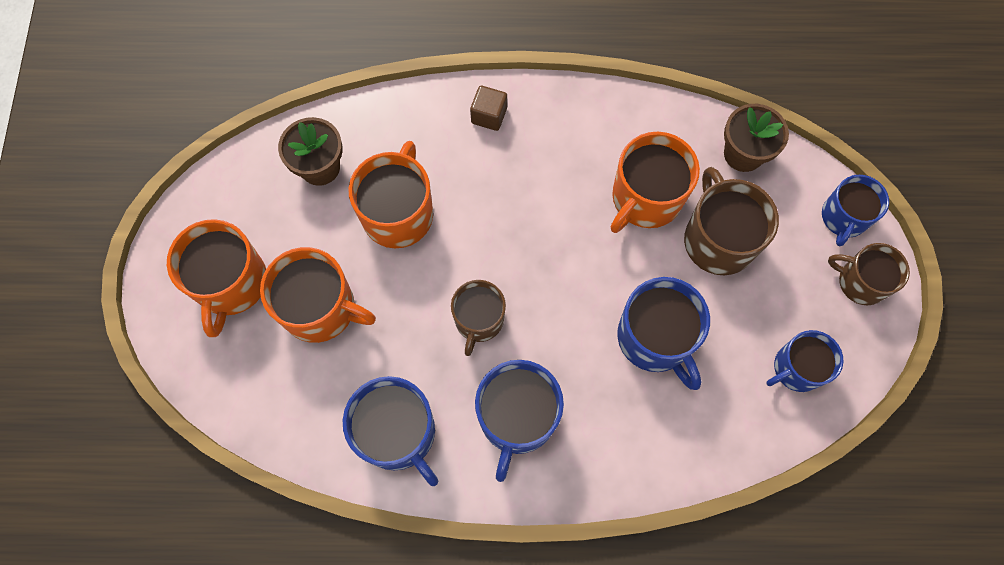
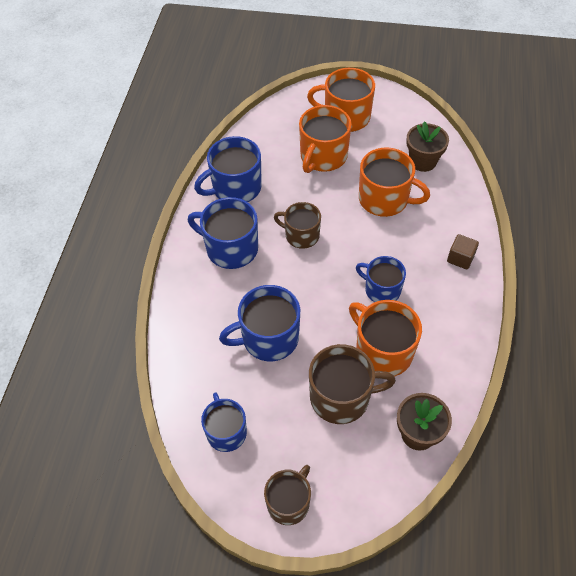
camera: 100 degrees right, 15 degrees down
blue mug [822,175,889,246] -> blue mug moved to [356,256,406,302]

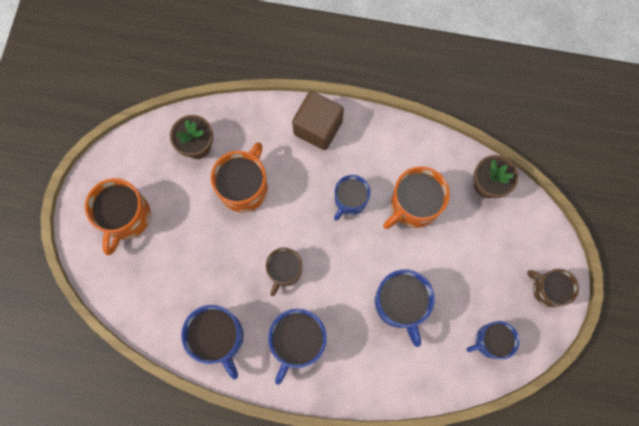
camera: 90 degrees left, 20 degrees up
orange mug [299,105,352,173] -> none
brown mug [309,344,396,424] -> none
brown cube [447,234,479,269] -> brown cube [292,91,344,150], size x1.85

